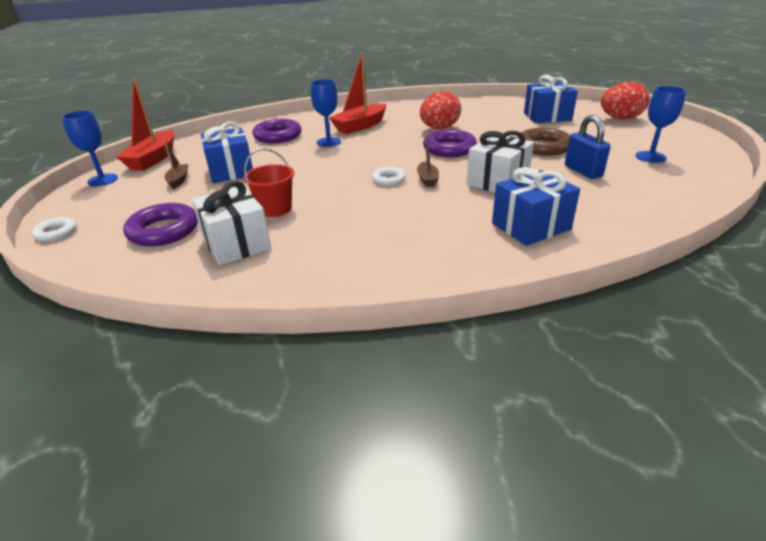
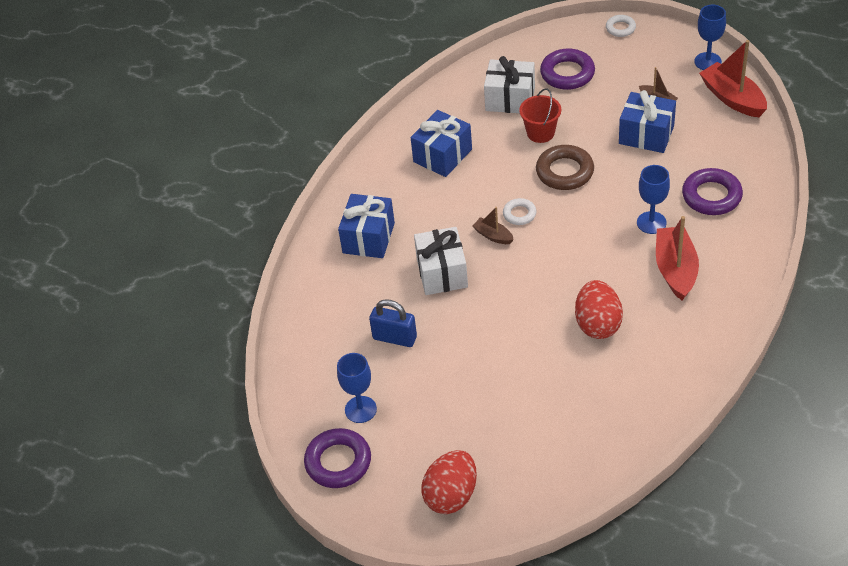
camera: 135 degrees right, 15 degrees up
purple ring [423,129,477,157] -> purple ring moved to [304,428,371,488]
brown ring [518,128,570,156] -> brown ring moved to [536,145,594,190]
blue gift [524,75,578,123] -> blue gift moved to [411,110,472,177]

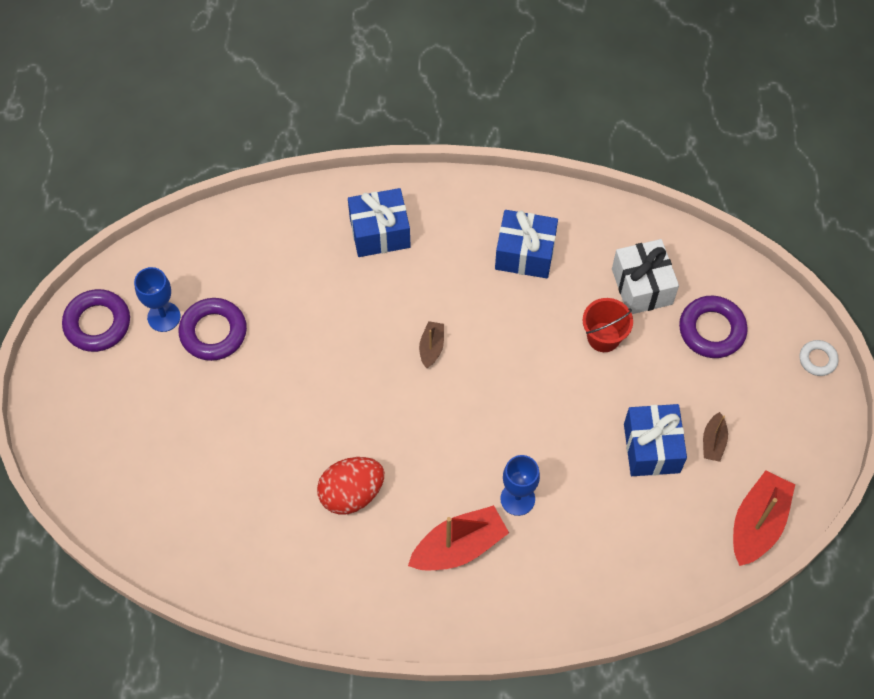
camera: 60 degrees right, 15 degrees up
blue padlock [369,299,417,347] -> none
white gift [414,227,468,295] -> none
red egg [421,450,477,514] -> none
white ring [503,198,537,225] -> none
brown ring [536,145,594,190] -> none
purple ring [682,168,743,215] -> purple ring moved to [179,298,247,361]
blue goblet [694,5,726,70] -> none

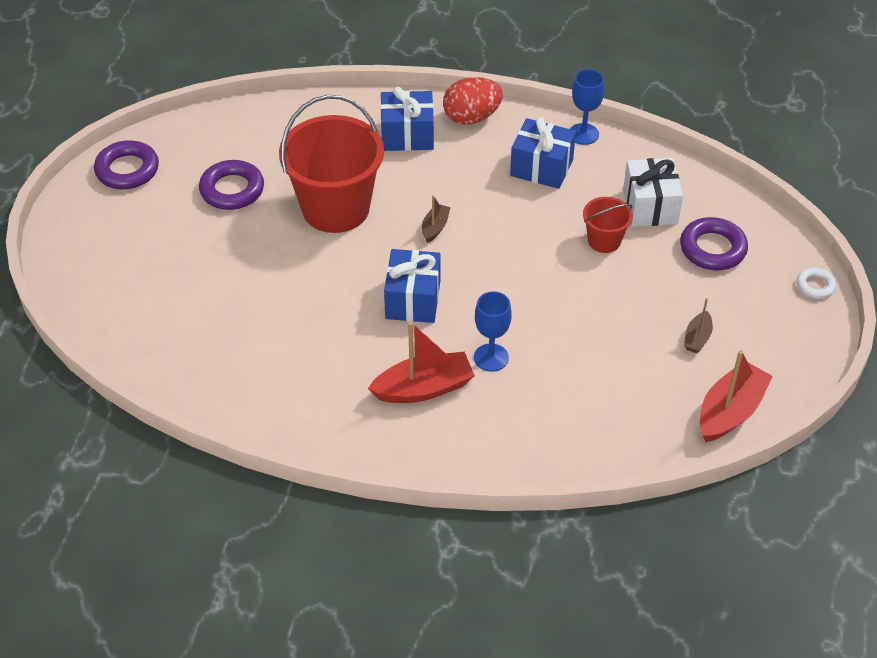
camera: 10 degrees right, 15 degrees down
blue goblet [134,267,180,332] -> blue goblet moved to [570,69,604,145]
red egg [317,457,384,515] -> red egg moved to [443,77,503,125]
blue gift [624,404,687,476] -> blue gift moved to [384,249,440,323]
none -> red bucket [279,95,384,233]

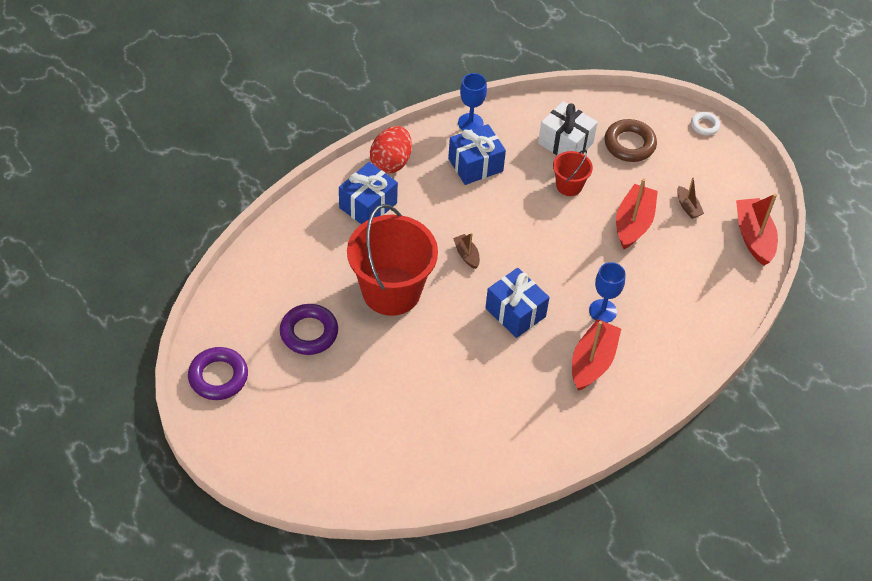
camera: 50 degrees left, 5 degrees up
purple ring [680,217,748,270] -> brown ring [605,119,657,162]
none -> red boat [616,178,658,249]

